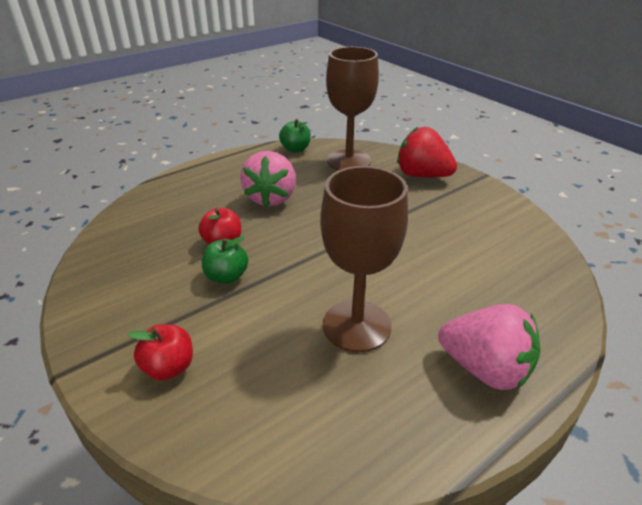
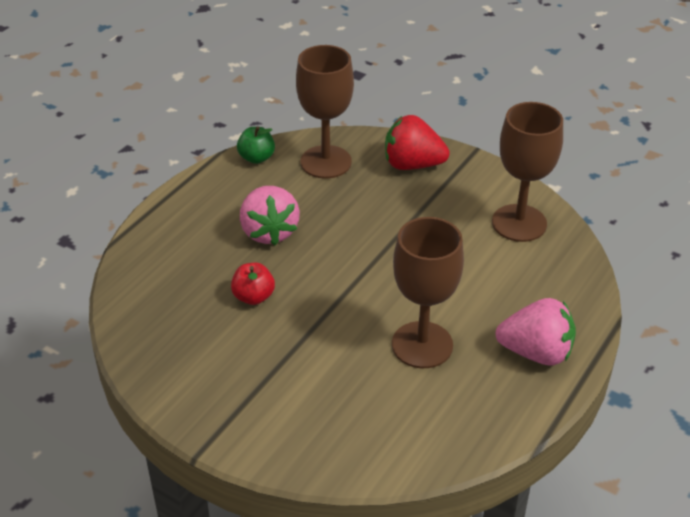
camera: 20 degrees left, 5 degrees up
red apple [128,324,193,380] -> none
green apple [202,236,248,284] -> none
none -> brown goblet [492,102,563,242]

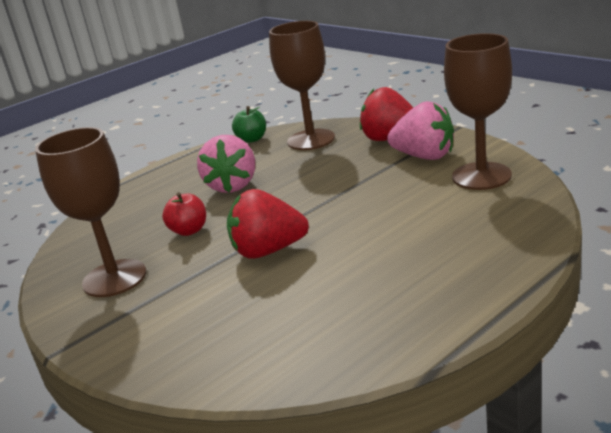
camera: 20 degrees right, 15 degrees down
brown goblet [392,217,464,368] -> brown goblet moved to [35,127,146,297]
pink strawberry [495,298,576,366] -> pink strawberry moved to [387,101,454,160]
none -> red strawberry [227,189,309,259]

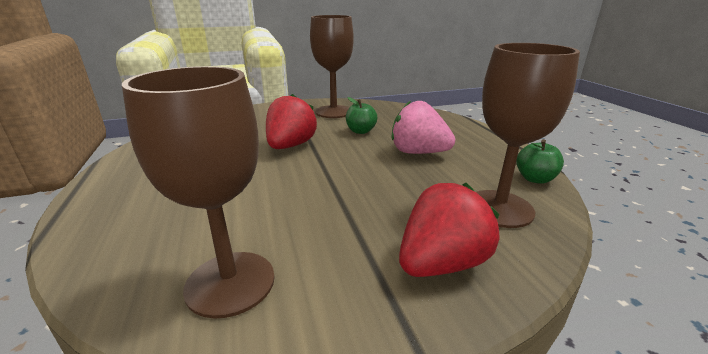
camera: 110 degrees right, 0 degrees up
red apple [162,192,206,236] -> green apple [346,97,377,134]
pink strawberry [387,101,454,160] -> none

